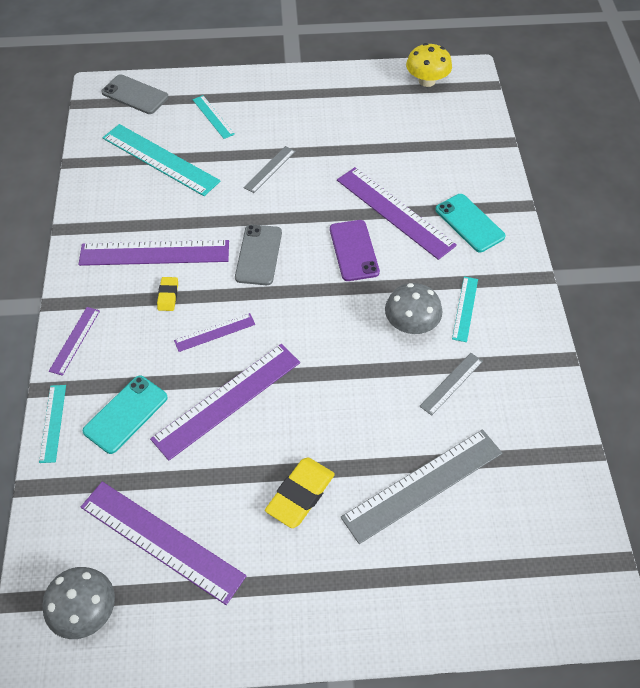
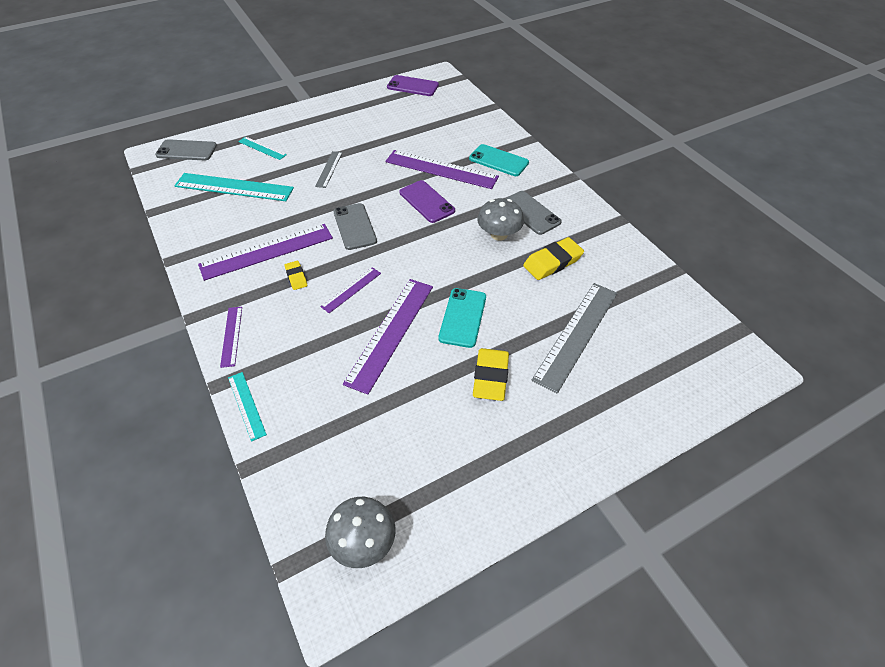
camera: 25 degrees left, 5 degrees down
purple ruler [81,482,246,605] -> none
turquoise phone [83,376,168,454] -> turquoise phone moved to [438,288,486,348]
yellow mushroom [406,43,452,87] -> purple phone [387,75,439,96]
grey ruler [419,353,483,416] -> yellow eraser [523,237,584,280]
turquoise ruler [452,276,478,342] -> grey phone [505,191,562,235]

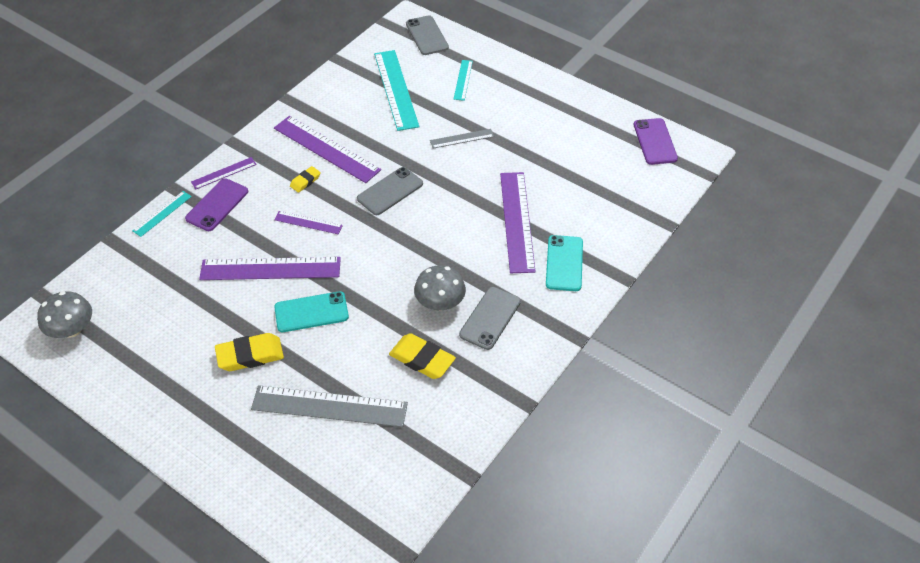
camera: 65 degrees right, 0 degrees up
purple phone [399,180,455,223] -> purple phone moved to [185,178,248,231]

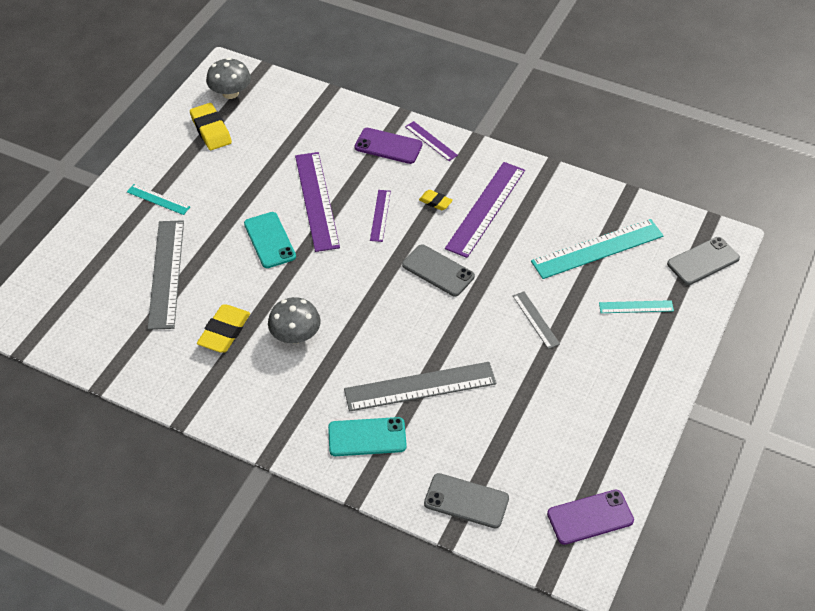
camera: 80 degrees right, 0 degrees up
turquoise ruler [133,191,192,237] -> turquoise ruler moved to [127,184,190,215]
yellow eraser [215,333,284,371] -> yellow eraser moved to [190,103,232,150]
grey phone [459,287,521,350] -> grey phone moved to [424,473,509,529]
purple ruler [500,172,536,273] -> grey ruler [344,362,496,411]

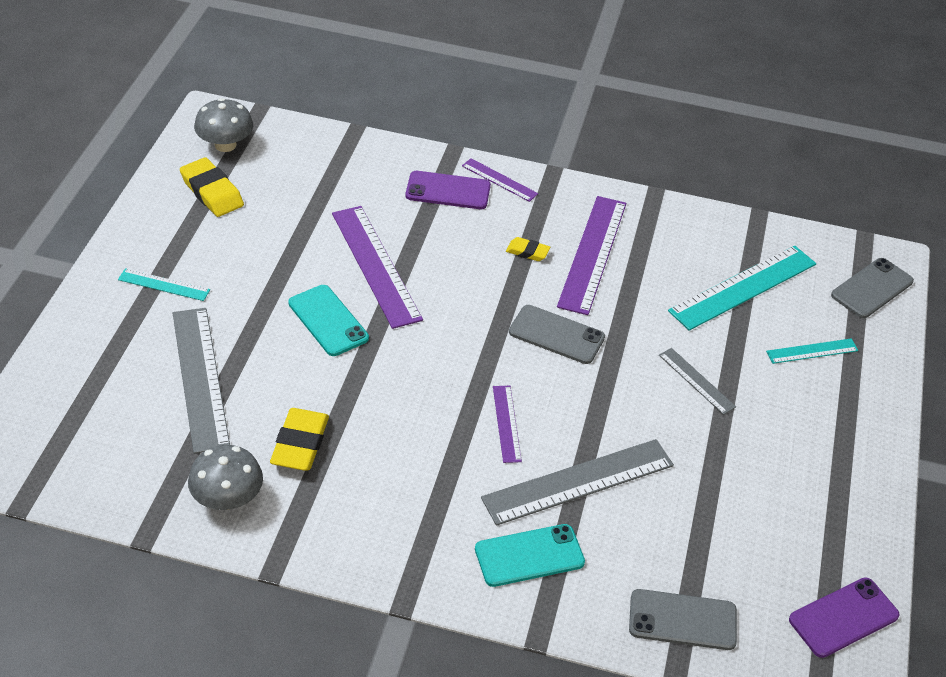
camera: 15 degrees left, 5 degrees down
grey mushroom [268,297,321,344] -> grey mushroom moved to [188,445,263,510]
purple ruler [370,190,391,242] -> purple ruler moved to [493,386,522,463]

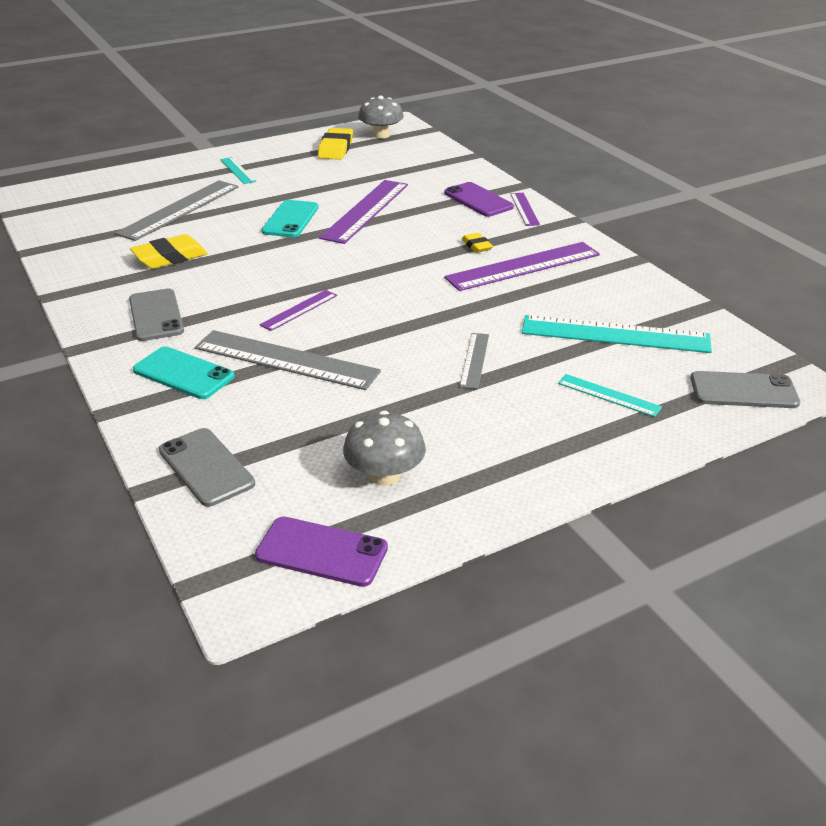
camera: 50 degrees right, 10 degrees down
grey mushroom [188,445,263,510] -> grey mushroom moved to [343,411,426,486]
grey phone [509,305,605,364] -> grey phone moved to [129,289,184,341]

